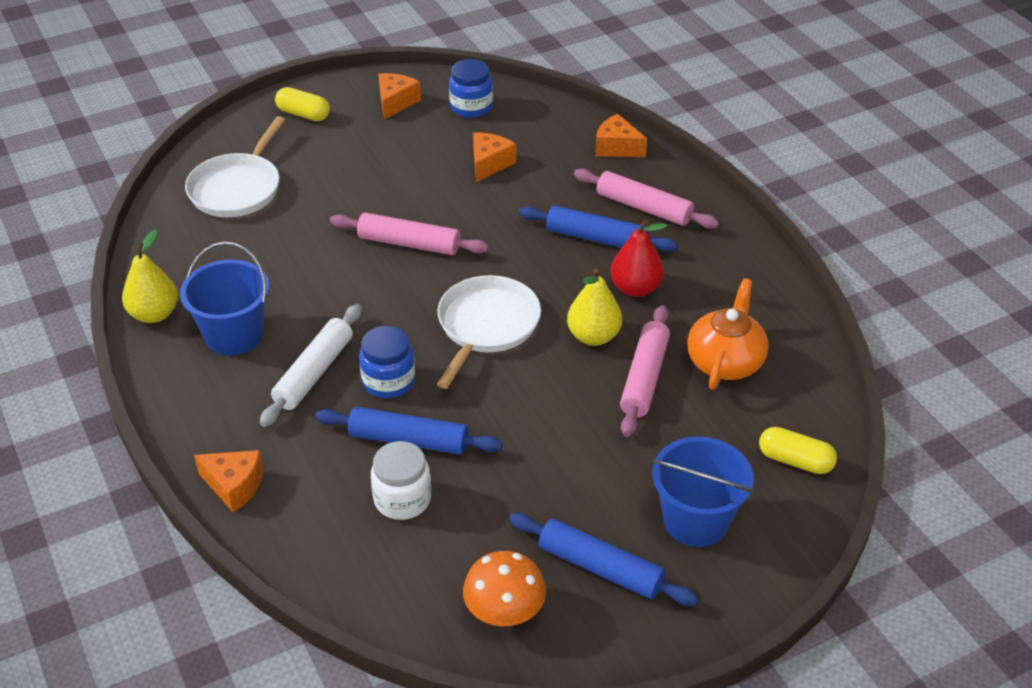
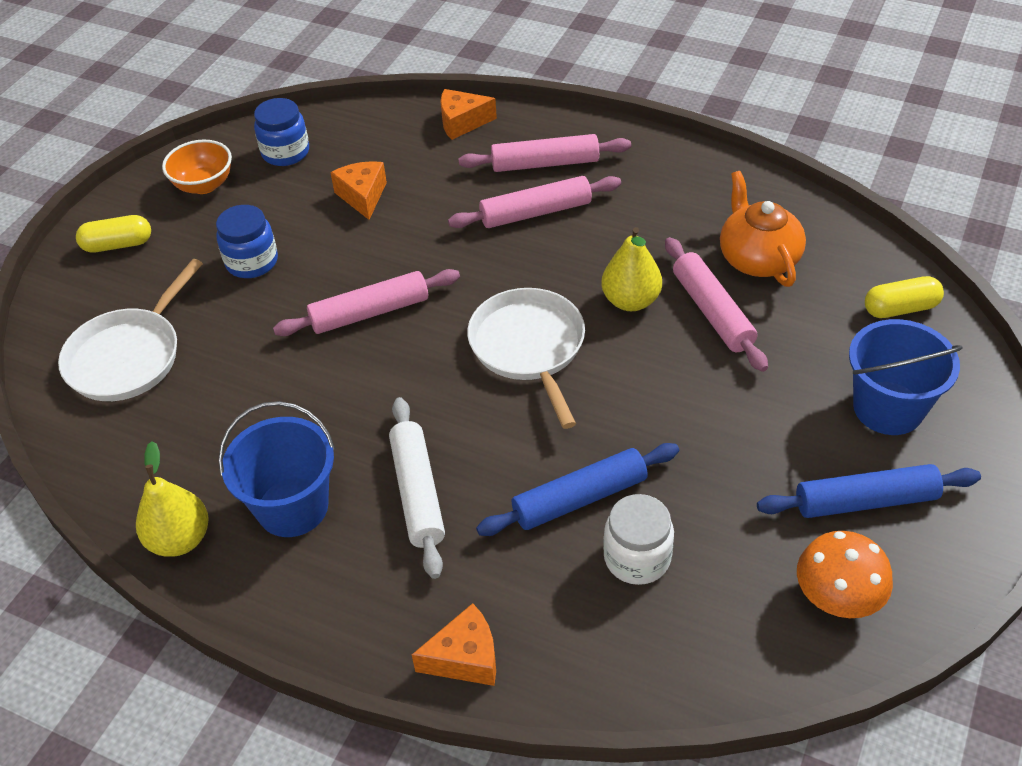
camera: 35 degrees left, 5 degrees up
white pan [185,116,285,217] -> white pan turned 45 degrees clockwise [58,259,203,401]
blue jar [359,326,415,398] -> blue jar moved to [216,205,278,278]
orange cheese [378,73,421,119] -> orange bowl [162,140,232,194]
blue rolling pin [519,206,678,252] -> pink rolling pin [448,176,621,228]
red pear [610,220,667,297] -> none

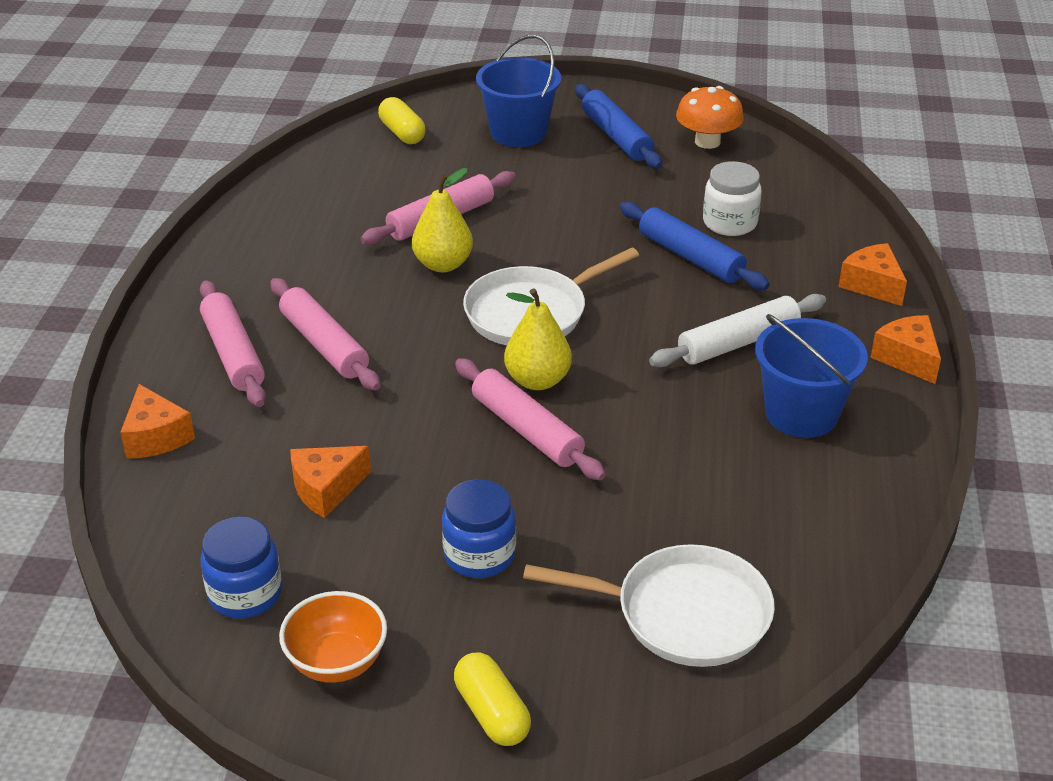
camera: 110 degrees left, 10 degrees down
yellow pear [136,441,209,557] -> yellow pear moved to [504,288,572,390]
orange teapot [720,171,806,287] -> none
none -> orange cheese [870,315,941,384]

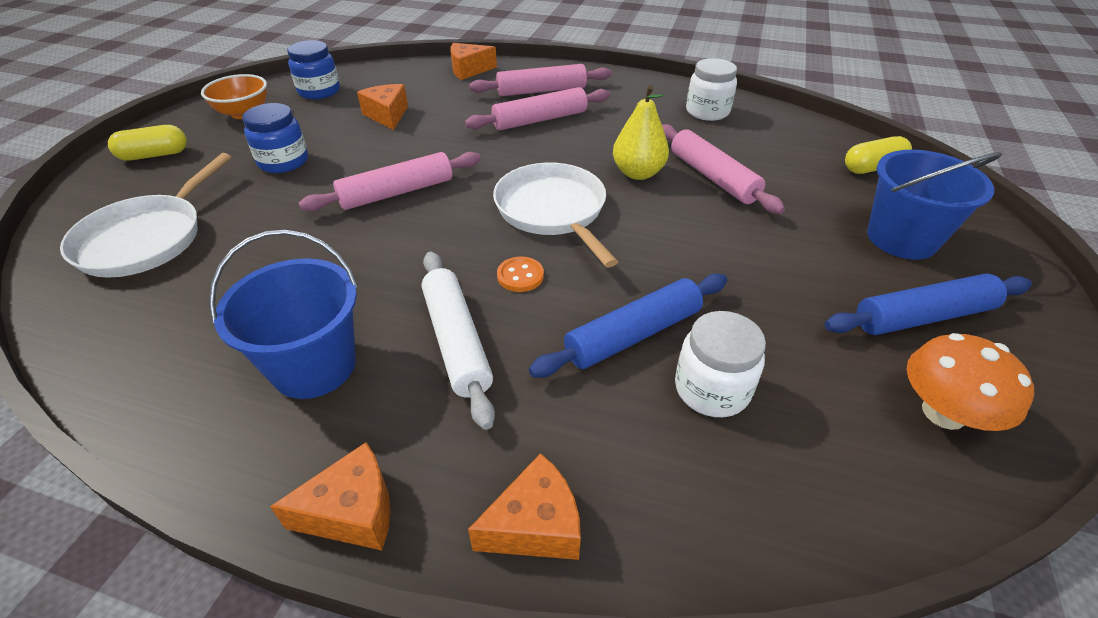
camera: 100 degrees right, 5 degrees up
yellow pear [504,288,572,390] -> none
none -> orange button [497,257,544,292]
none -> white jar [686,58,737,121]

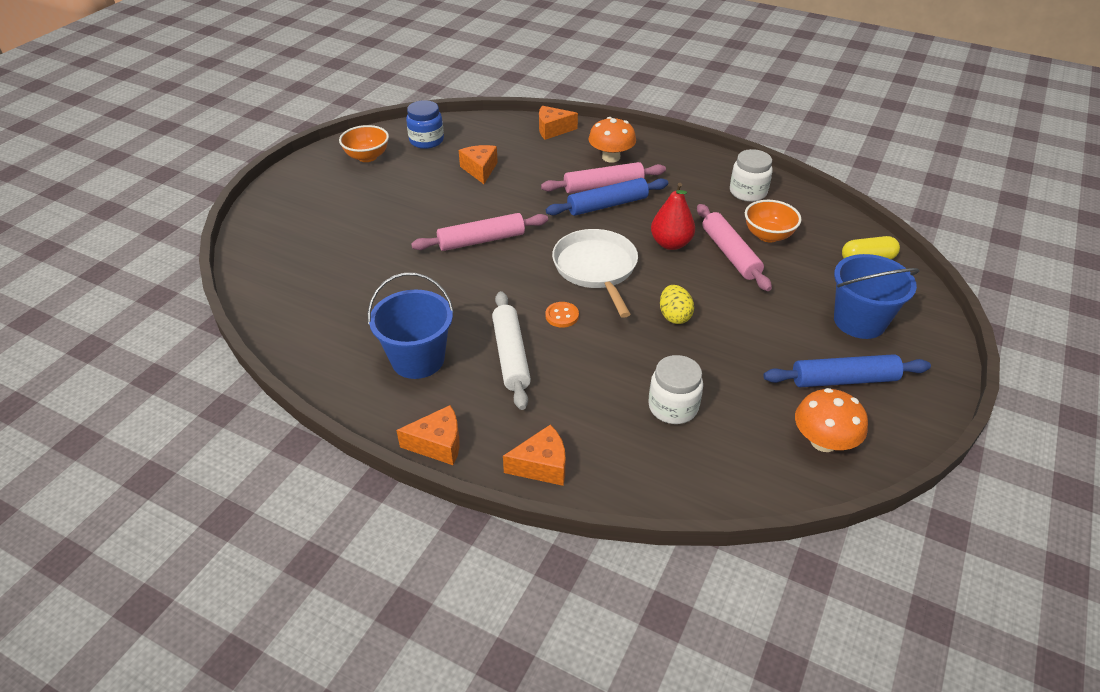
camera: 10 degrees right, 0 degrees up
white pan [60,153,231,278] -> none
yellow capsule [108,125,187,161] -> none
blue jar [242,103,308,173] -> none
pink rolling pin [469,64,612,96] -> orange mushroom [588,117,636,163]
blue rolling pin [529,274,727,378] -> blue rolling pin moved to [546,178,668,216]
yellow pear [613,85,669,180] -> red pear [651,183,695,250]
none -> yellow egg [660,285,694,324]
none -> orange bowl [745,200,802,242]

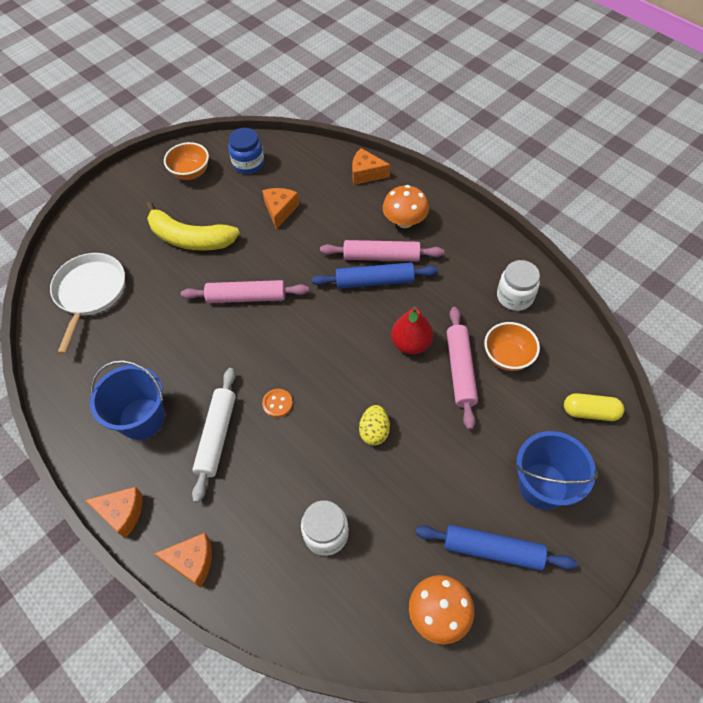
camera: 20 degrees right, 15 degrees up
white pan [552,229,638,318] -> white pan moved to [50,253,125,354]
none -> yellow banana [146,202,240,251]

